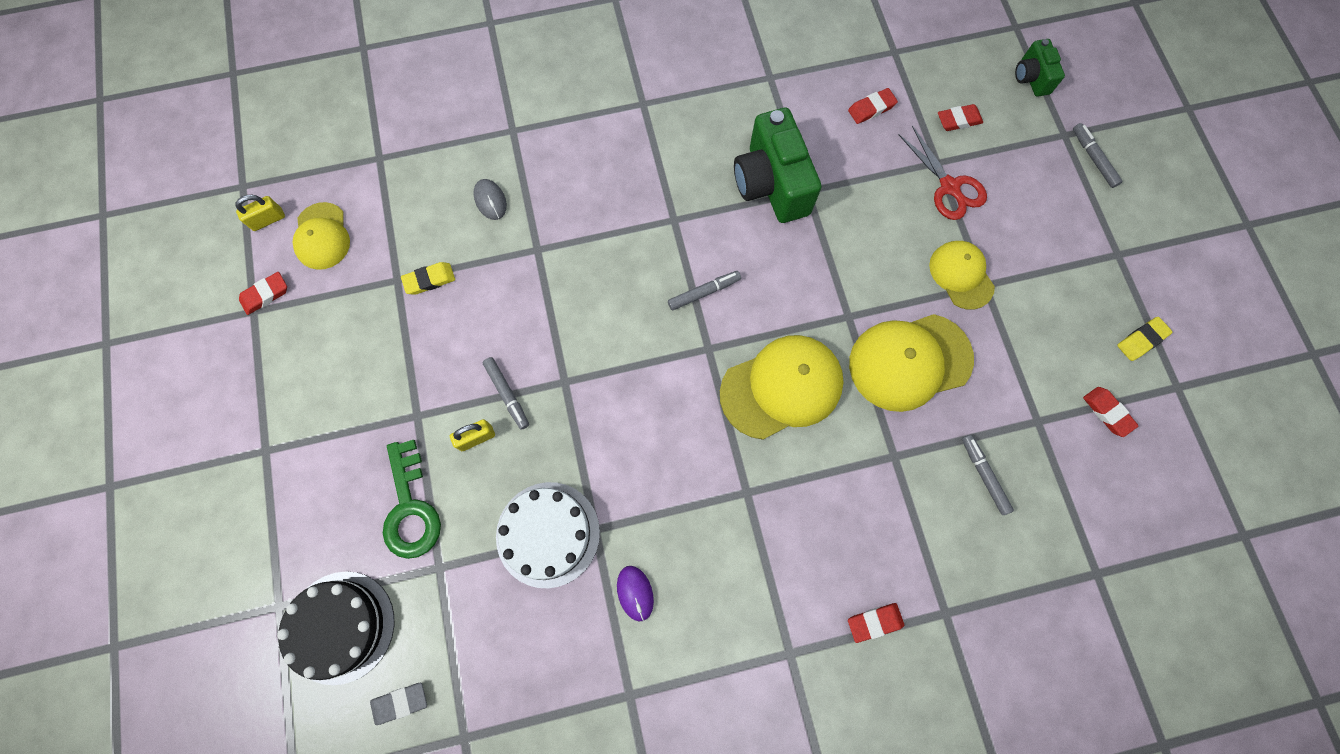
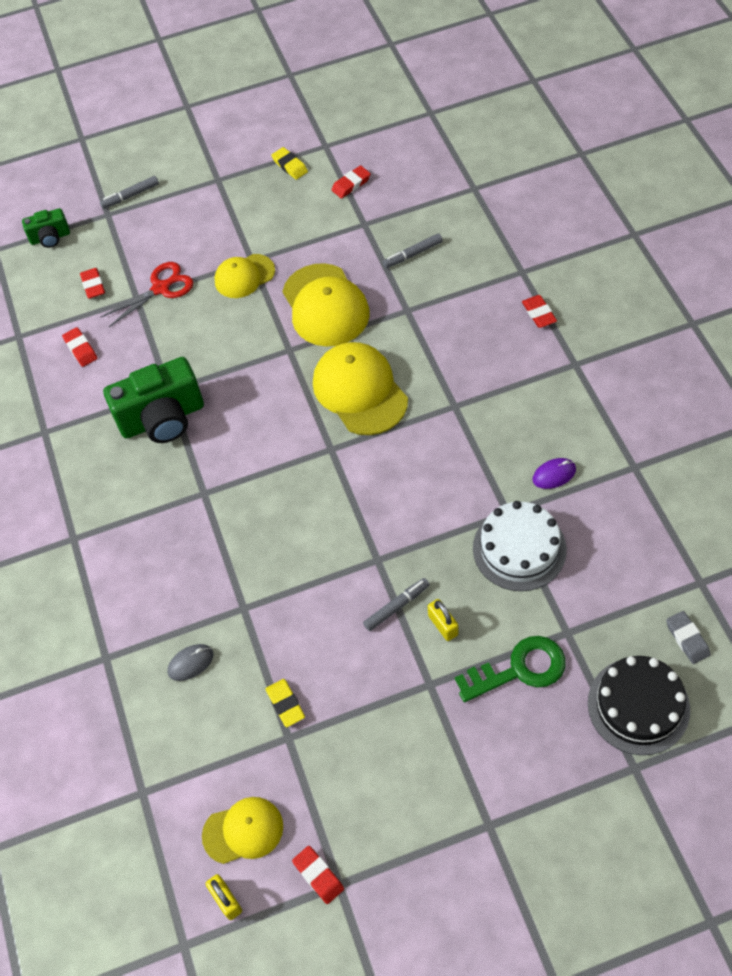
camera: 90 degrees left, 15 degrees down
grey marker [668,271,741,310] -> none

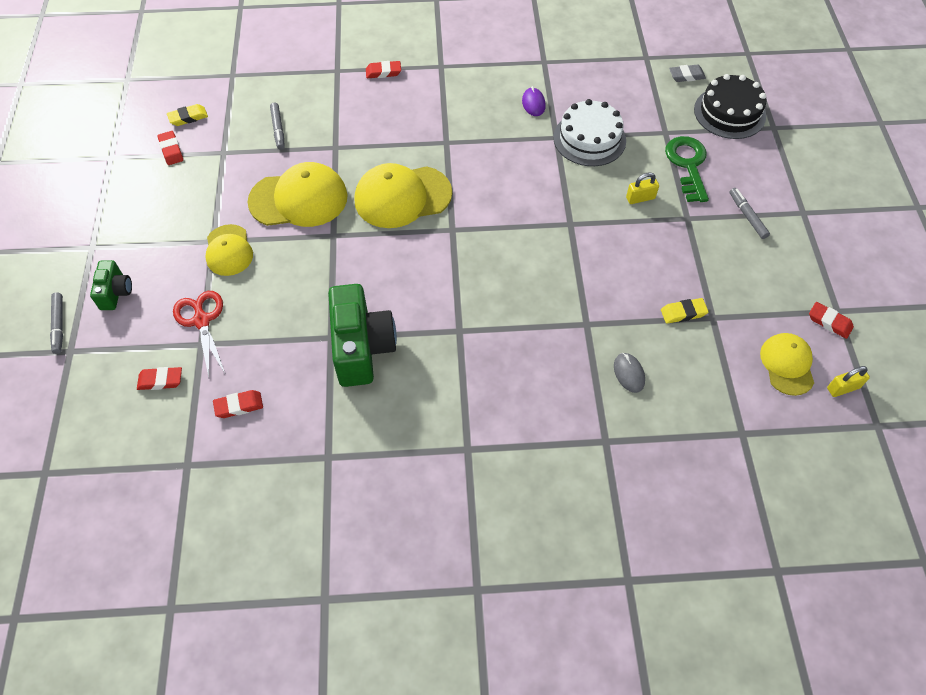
camera: 80 degrees left, 0 degrees up
green camera [22,208,70,248] -> green camera moved to [90,260,132,310]
yellow eraser [271,147,308,180] -> yellow eraser moved to [167,104,208,126]
red eraser [292,846,344,904] -> red eraser turned 60 degrees clockwise [809,302,854,339]
grey marker [363,578,430,631] -> grey marker moved to [729,188,770,239]

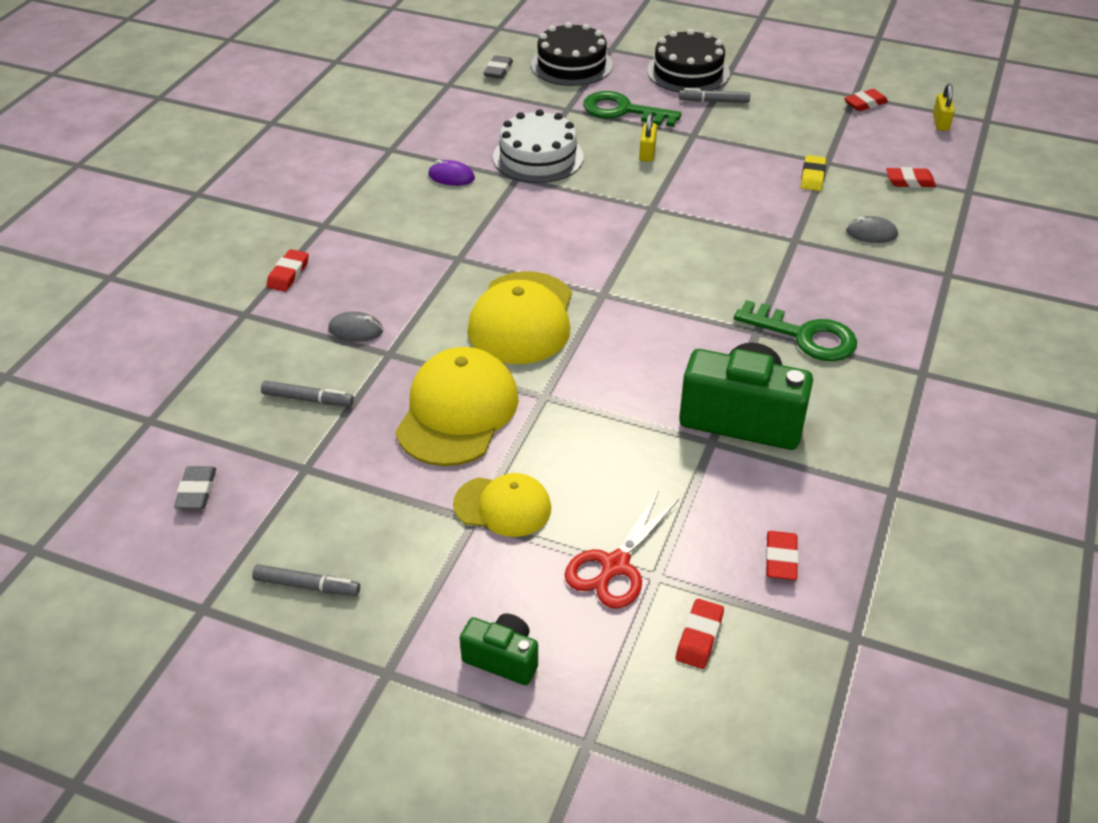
camera: 65 degrees left, 15 degrees down
grey marker [50,292,63,354] -> grey marker moved to [252,564,360,596]
red eraser [158,131,183,165] -> red eraser moved to [886,167,936,188]
yellow eraser [167,104,208,126] -> grey eraser [174,466,216,509]
red scissors [173,291,225,377] -> red scissors turned 60 degrees counterclockwise [565,491,679,609]
yellow cap [760,333,814,396] -> none
none -> grey mouse [328,311,383,342]
none -> black cake [647,29,730,92]
none -> green key [734,300,857,361]

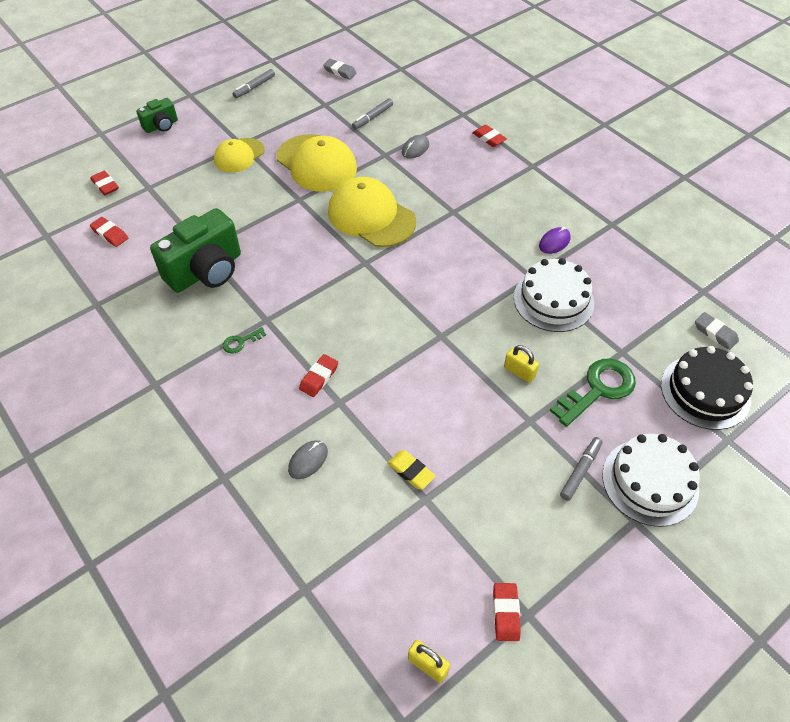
camera: 120 degrees right, 10 degrees up
red scissors [565,491,679,609] -> none
black cake [647,29,730,92] -> white cake [602,434,700,527]
green key [734,300,857,361] -> green key [223,327,266,354], size x0.47
red eraser [886,167,936,188] -> red eraser moved to [299,354,338,397]

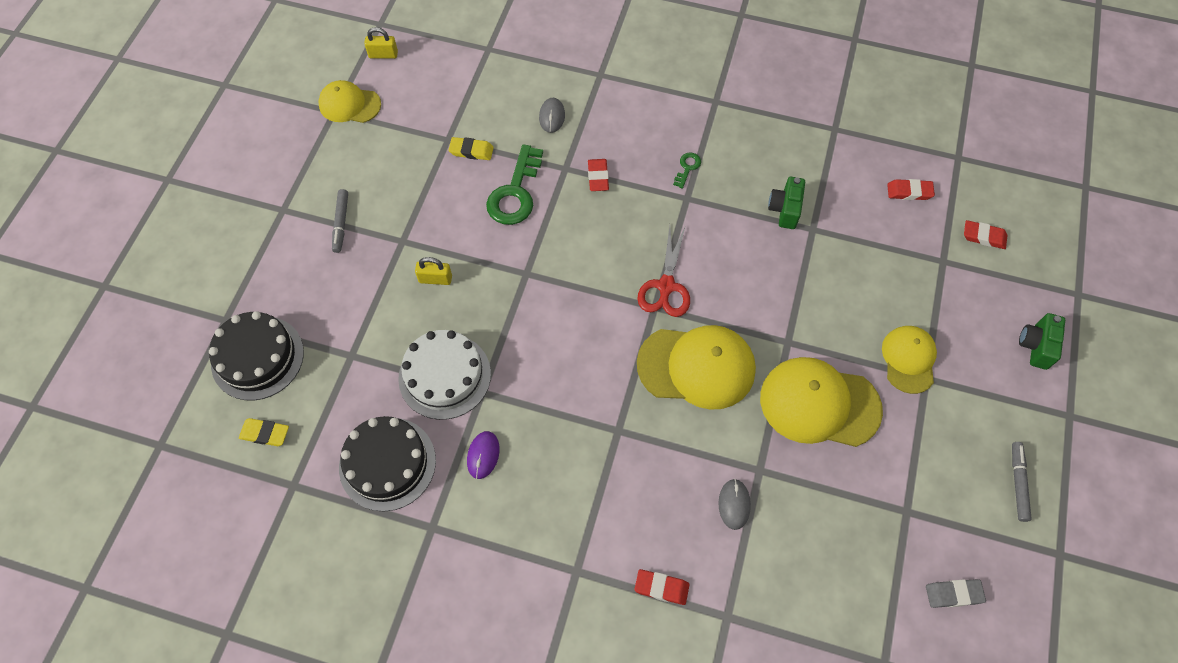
camera: 145 degrees right, 10 degrees up
green camera [150,208,241,293] -> green camera [768,177,805,229], size x0.52
grey marker [352,98,393,129] -> none
red eraser [493,583,521,641] -> yellow cap [318,80,381,123]
green key [550,358,636,427] -> green key moved to [486,144,543,225]
white cake [602,434,700,527] -> none
grey eraser [695,312,739,350] -> yellow eraser [239,418,289,446]
none -> black cake [339,416,436,511]
none -> red scissors [637,225,690,317]

